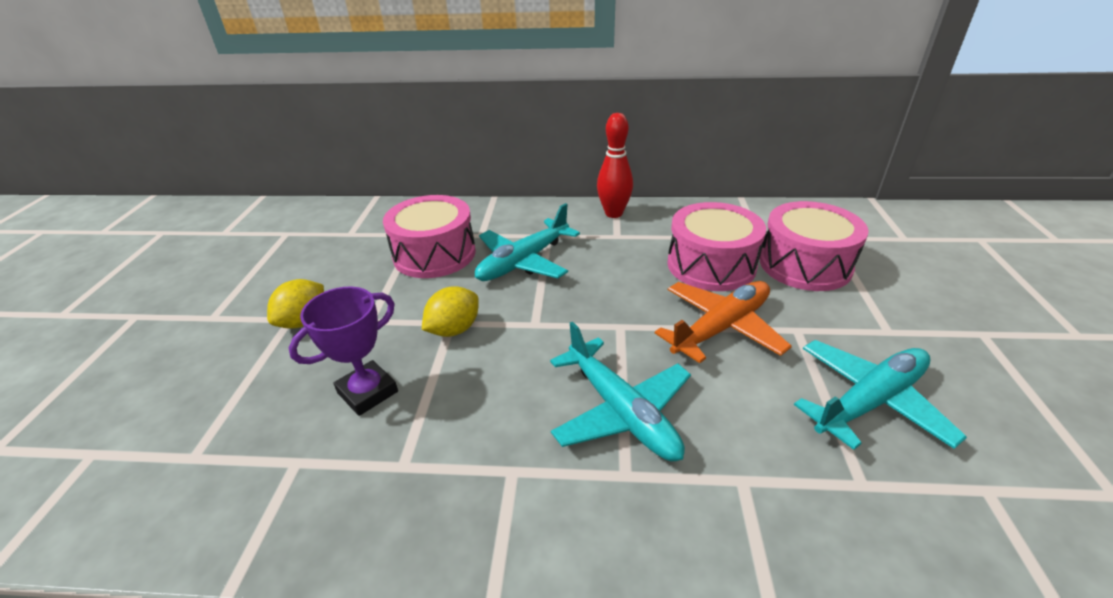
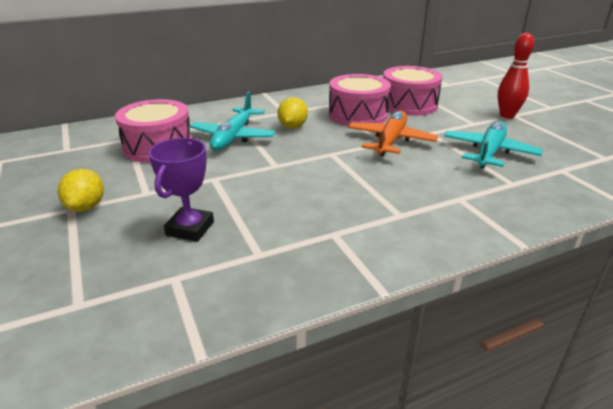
camera: 30 degrees left, 5 degrees down
yellow lemon [422,287,479,337] -> yellow lemon moved to [277,97,308,129]
turquoise plane [550,322,691,461] -> none
red bowling pin [597,113,633,218] -> red bowling pin moved to [498,33,534,119]

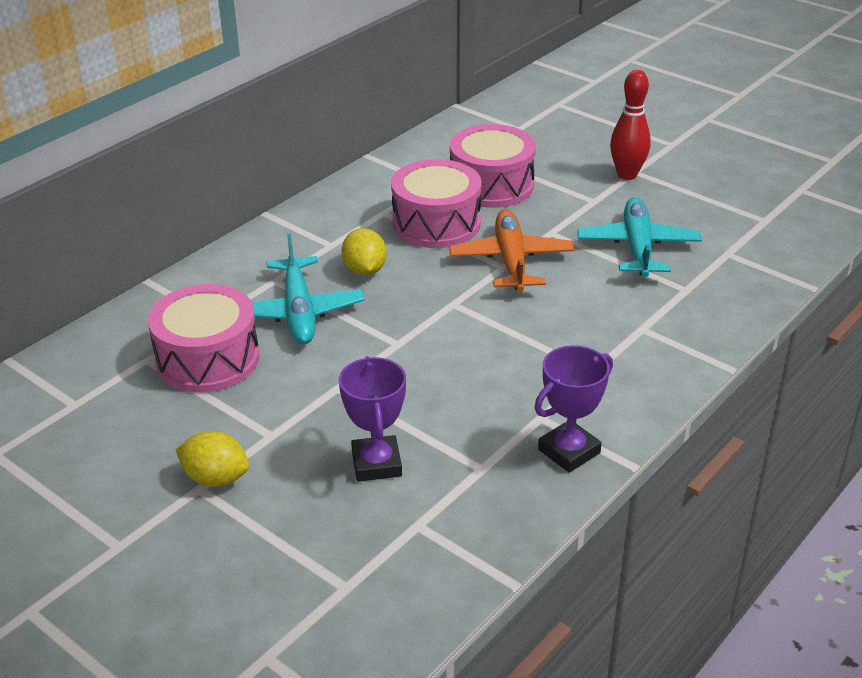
camera: 25 degrees left, 5 degrees up
yellow lemon [58,169,104,212] -> yellow lemon turned 45 degrees counterclockwise [176,431,249,487]
none -> purple trophy [534,345,613,473]

